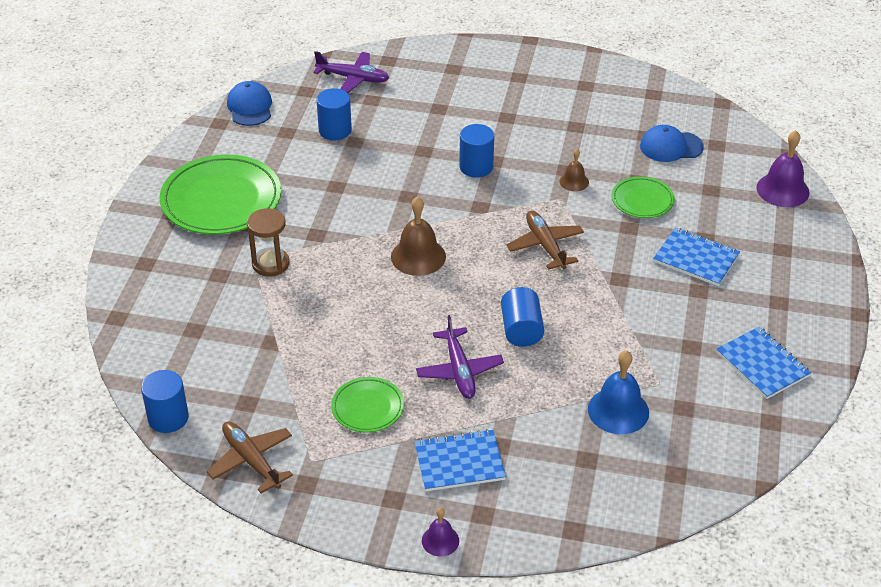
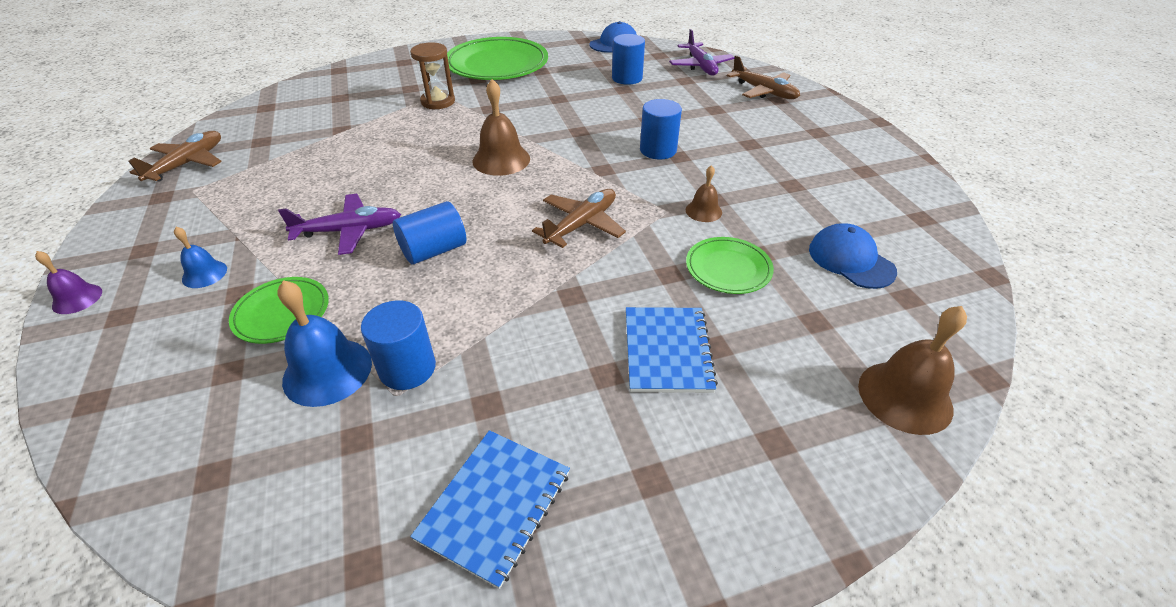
camera: 60 degrees right, 0 degrees up
blue cylinder [141,370,189,433] -> blue cylinder moved to [361,300,436,390]
green plate [331,377,404,433] -> green plate moved to [229,277,329,344]
blue notebook [414,429,506,491] -> blue bell [174,227,227,288]
purple plane [416,315,504,399] -> purple plane turned 150 degrees counterclockwise [278,194,401,255]
purple bell [756,130,810,207] -> brown bell [858,306,967,435]
none -> brown plane [727,55,800,99]

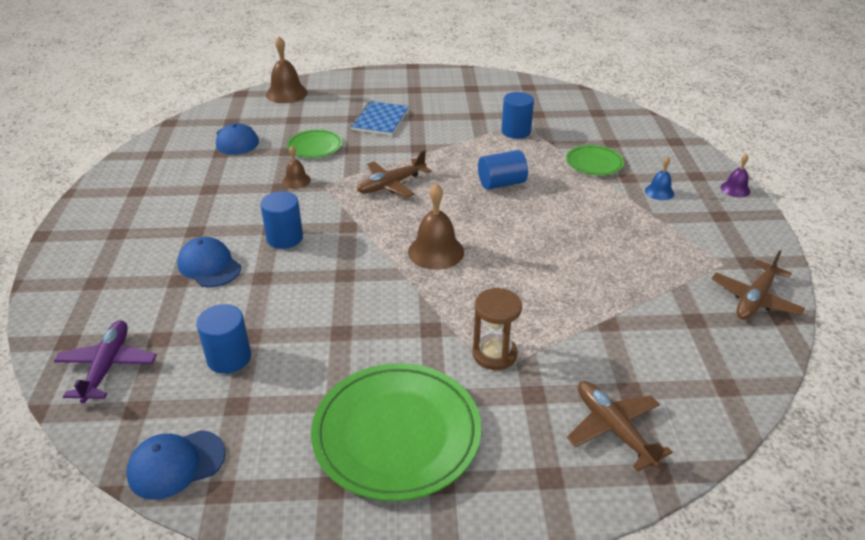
camera: 165 degrees left, 5 degrees down
blue bell [277,280,372,407] -> none
purple plane [278,194,401,255] -> none
blue notebook [410,430,570,589] -> none
brown plane [727,55,800,99] -> brown plane moved to [567,381,673,472]
none -> blue cap [177,237,241,287]

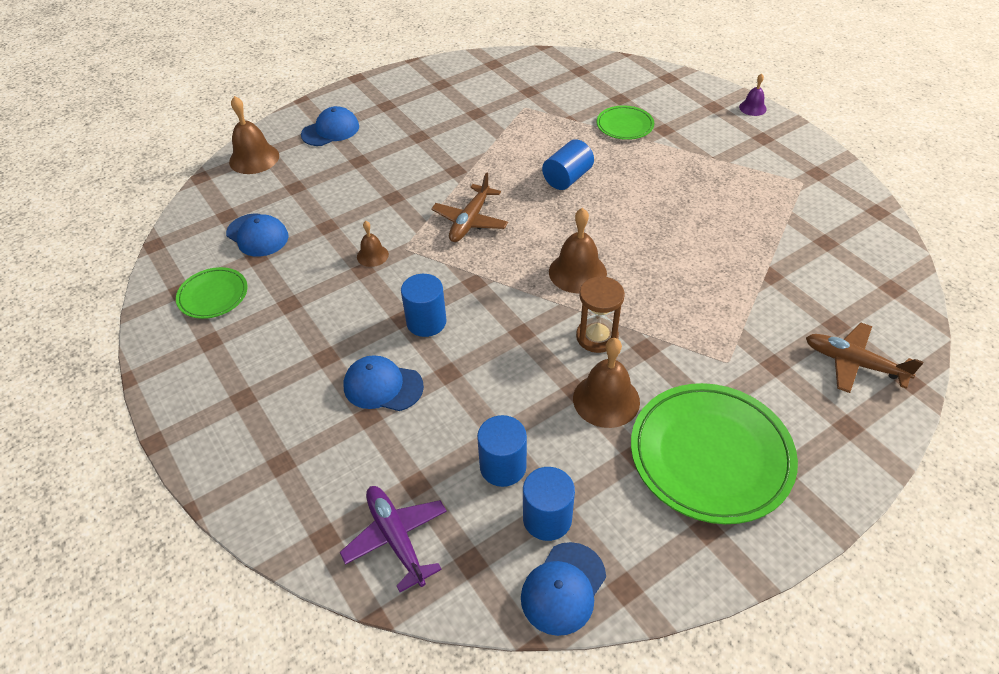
camera: 30 degrees left, 10 degrees up
green plate [287,129,343,158] -> green plate moved to [176,267,248,319]
blue notebook [351,101,409,136] -> none
brown hourglass [472,288,522,370] -> brown hourglass moved to [576,276,625,353]
blue cylinder [501,92,534,139] -> blue cylinder moved to [523,467,575,541]
blue bell [645,157,674,200] -> none
brown plane [711,250,805,320] -> none
none -> blue cap [301,106,359,146]
none -> brown bell [573,338,640,428]

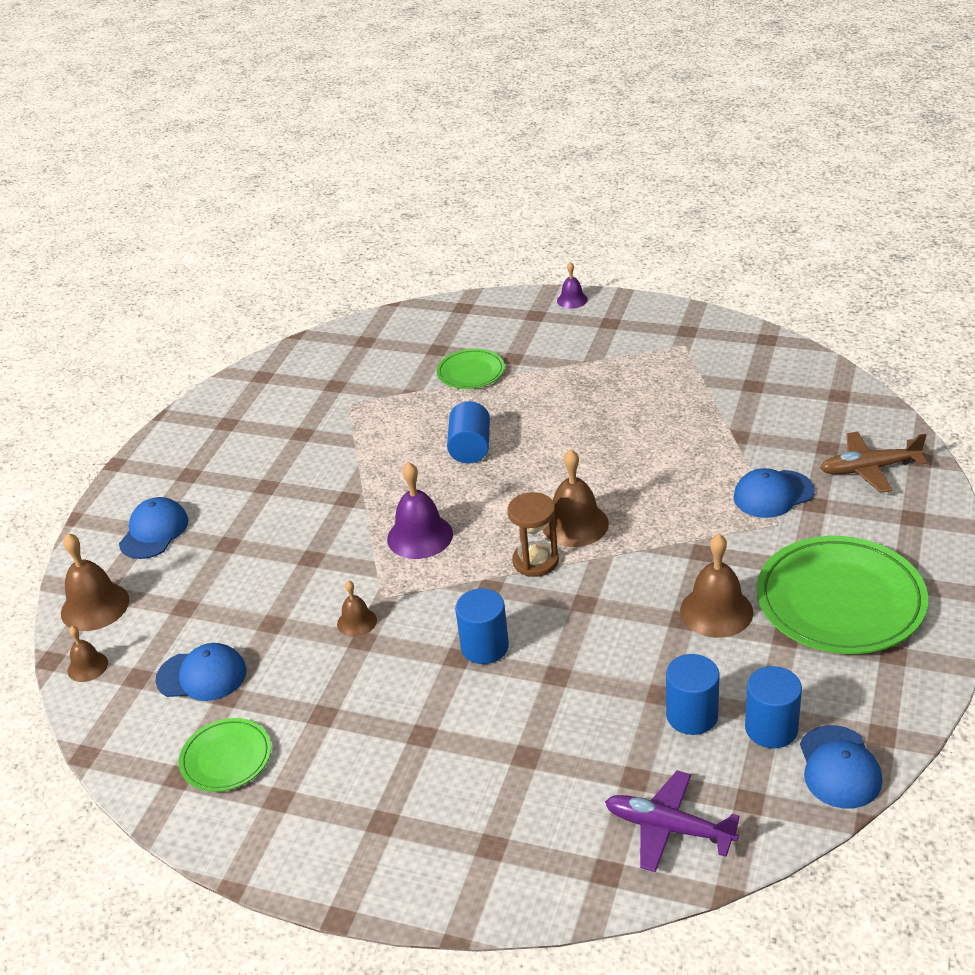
camera: 35 degrees left, 10 degrees down
blue cap [344,355,424,411] -> blue cap moved to [734,468,815,518]
brown plane [431,172,508,242] -> purple bell [387,462,453,559]
brown hourglass [576,276,625,353] -> brown hourglass moved to [507,492,559,577]
none -> brown bell [68,626,108,682]

